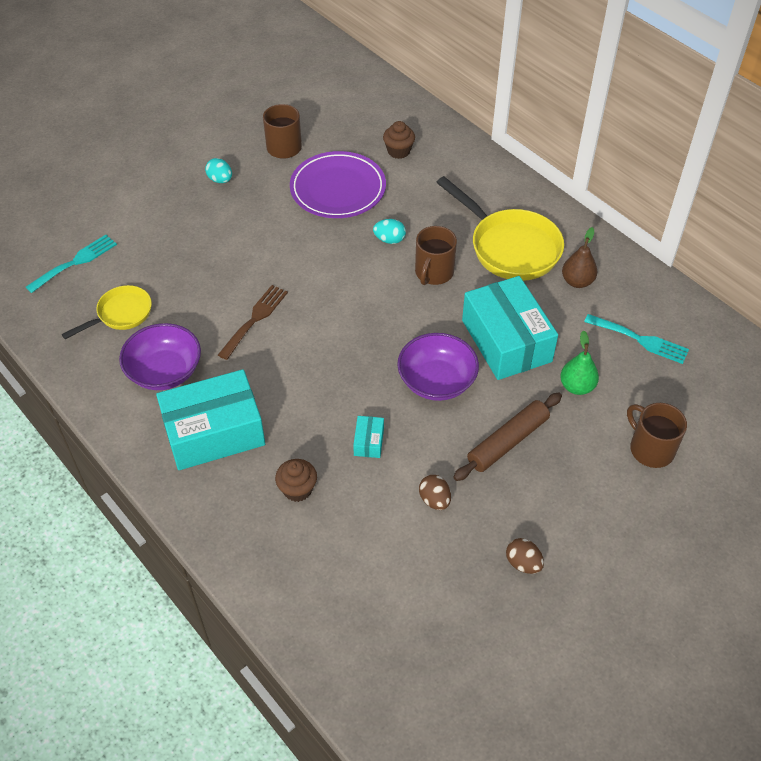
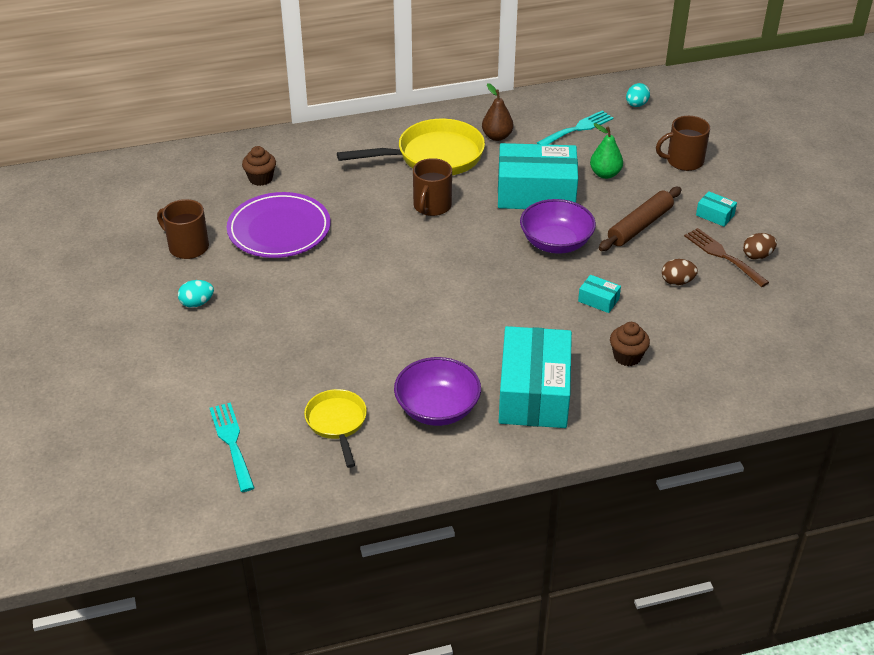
camera: 65 degrees left, 10 degrees down
brown fork [218,285,288,360] -> brown fork moved to [684,228,769,287]
turquoise egg [373,219,406,244] -> turquoise egg moved to [626,83,650,107]
brown mug [415,226,457,285] -> brown mug turned 60 degrees clockwise [413,158,452,216]
brown rolling pin [453,393,562,481] -> brown rolling pin turned 60 degrees clockwise [599,187,682,251]
none -> turquoise box [696,191,737,227]

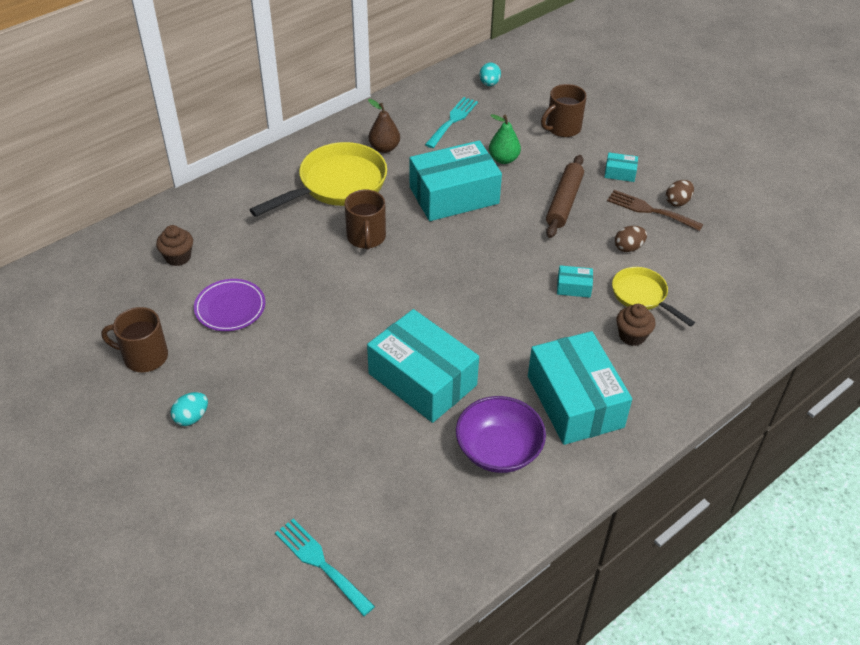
camera: 25 degrees left, 5 degrees up
purple plate [227,192,331,258] -> purple plate [194,279,265,331], size x0.64
yellow pan [304,389,367,468] -> yellow pan moved to [612,267,695,327]
purple bowl [520,199,596,254] -> none
none -> turquoise box [367,309,479,423]

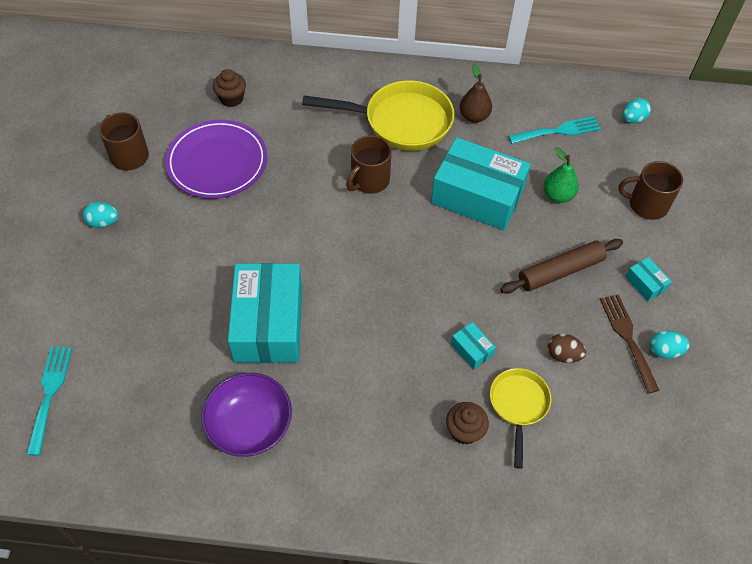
camera: 45 degrees right, 10 degrees up
purple plate [194,279,265,331] -> purple plate [165,120,267,199], size x1.56
turquoise box [528,331,632,445] -> none
brown egg [666,180,694,207] -> turquoise egg [650,330,690,359]

